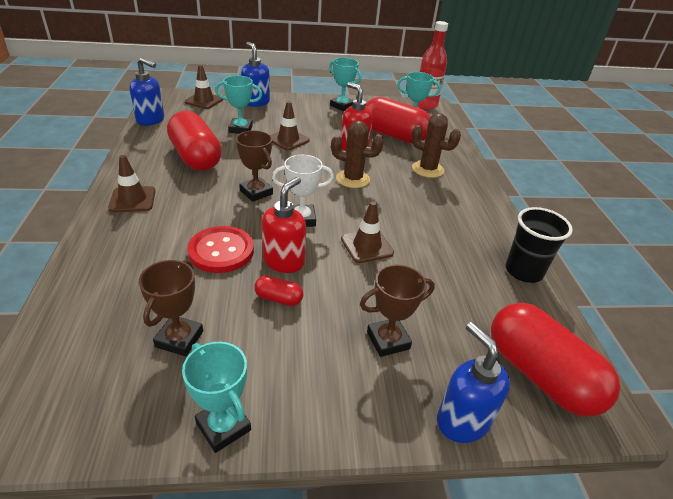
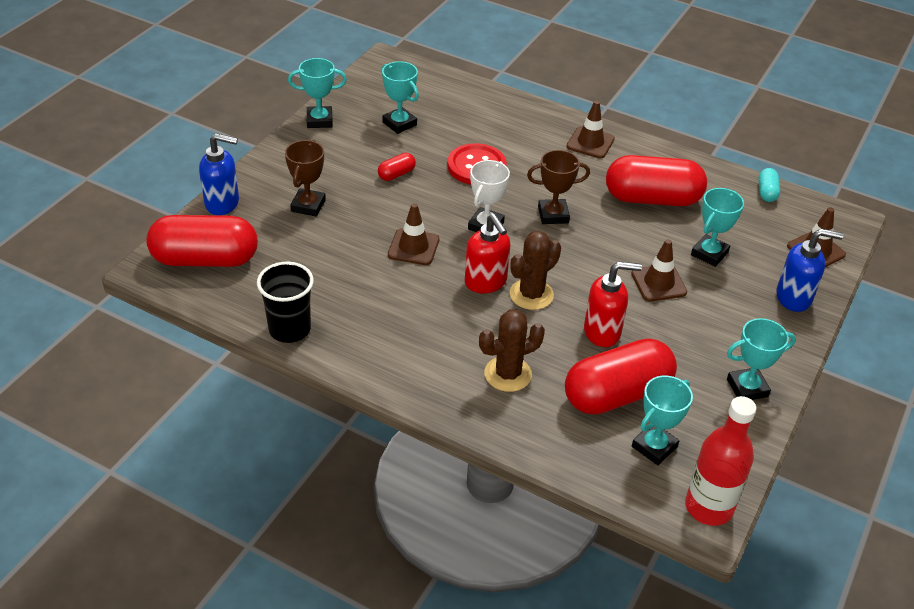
camera: 125 degrees right, 5 degrees up
blue soap dispenser [130,58,164,126] -> turquoise capsule [758,168,780,202]
brown trophy [139,260,203,356] -> turquoise trophy [381,61,419,134]
red soap dispenser [262,177,306,273] -> red soap dispenser moved to [465,214,511,293]

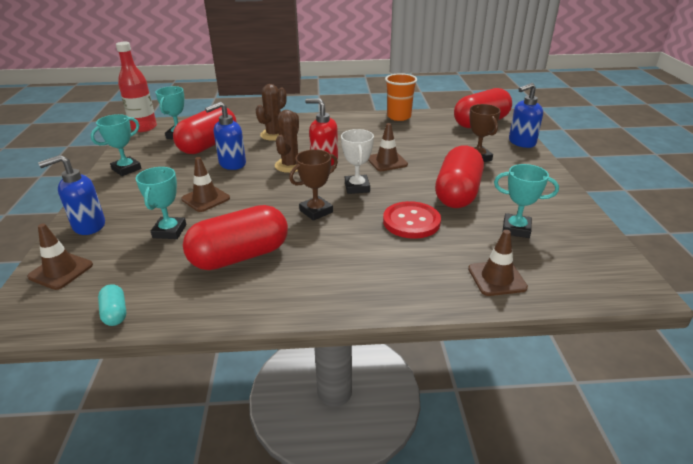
camera: 150 degrees right, 10 degrees down
black cup [257,262,314,343] -> orange cup [385,73,417,121]
turquoise trophy [288,58,347,128] -> none
red capsule [378,153,416,181] -> red capsule [435,145,484,208], size x2.32
brown traffic cone [567,101,615,158] -> brown traffic cone moved to [468,230,528,296]
red soap dispenser [584,261,642,347] -> blue soap dispenser [205,102,246,170]

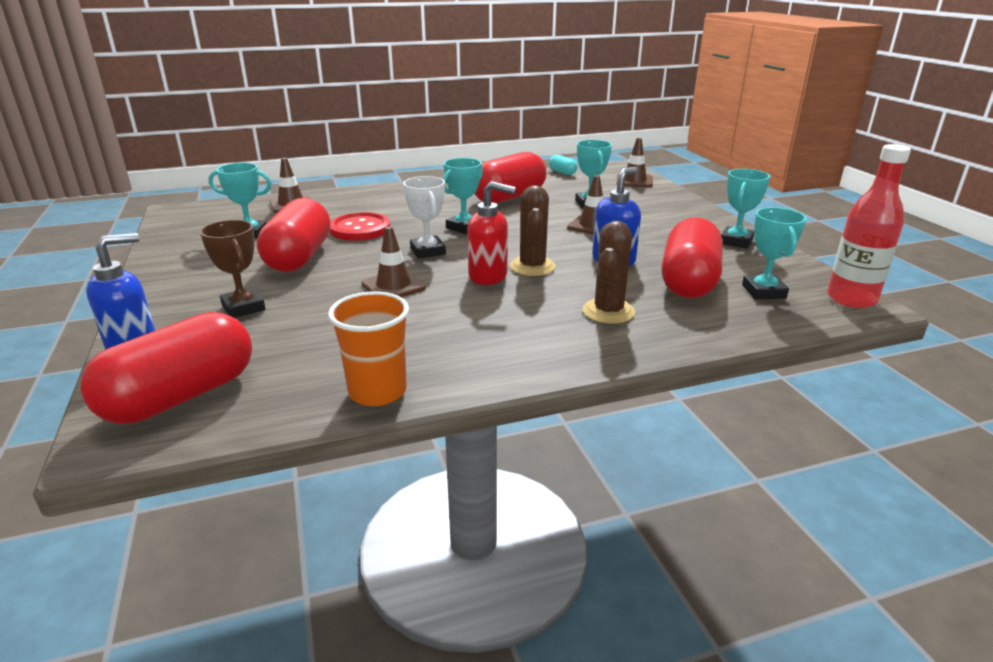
camera: 165 degrees right, 5 degrees down
blue soap dispenser [38,155,105,235] -> none
brown trophy [289,149,338,221] -> turquoise trophy [443,158,483,234]

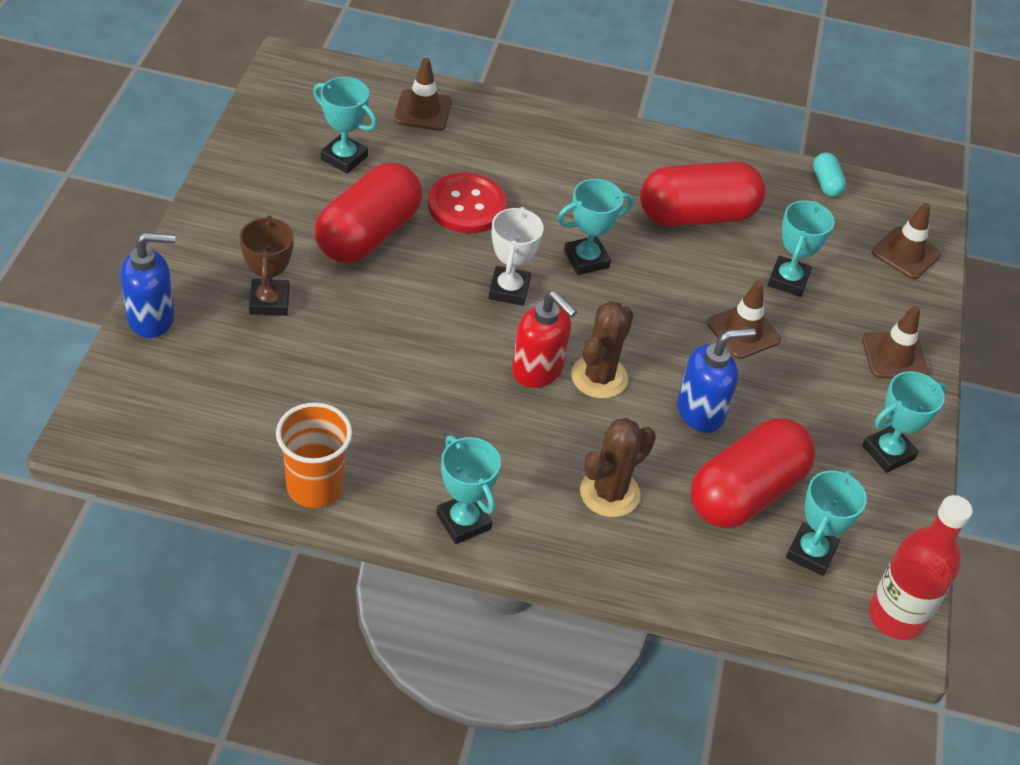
camera: 25 degrees right, 20 degrees up
red capsule [80,312,252,424] -> none
brown traffic cone [361,226,426,297] -> brown traffic cone moved to [862,306,929,379]
none -> turquoise trophy [436,436,501,544]

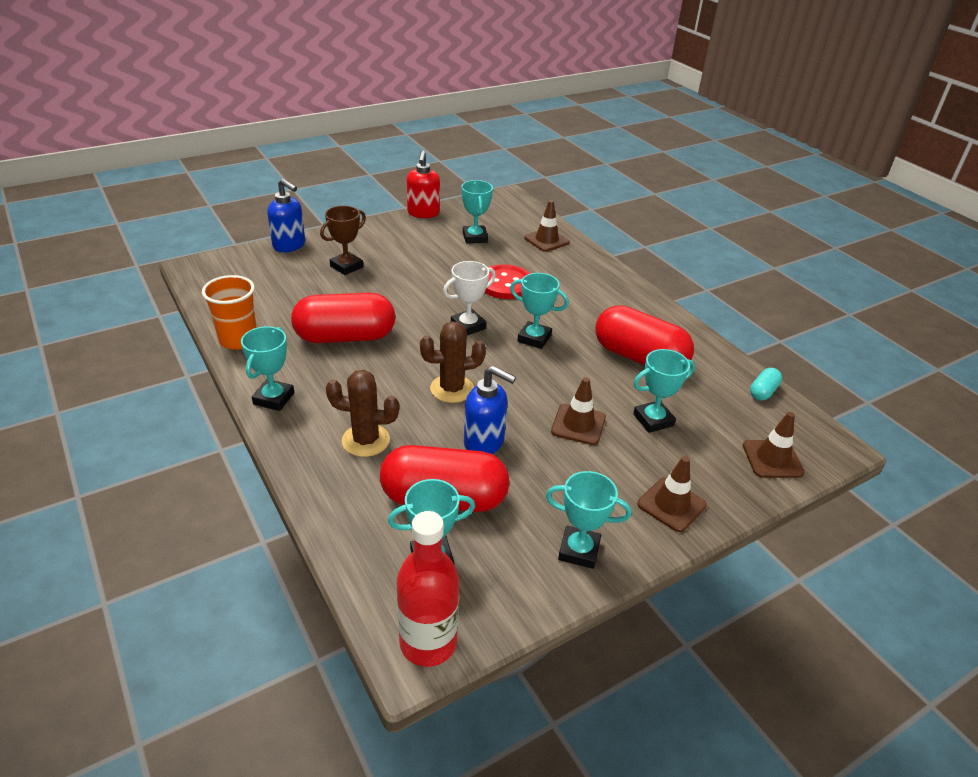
camera: 50 degrees right, 10 degrees down
red capsule [315,163,422,263] -> red capsule moved to [291,293,395,343]
red soap dispenser [512,291,577,388] -> red soap dispenser moved to [407,151,440,218]

